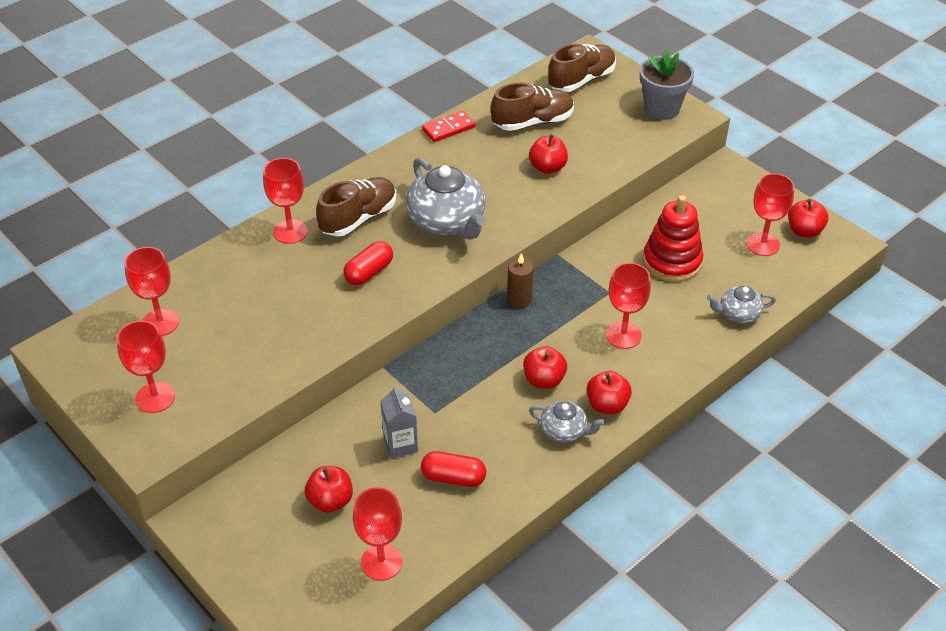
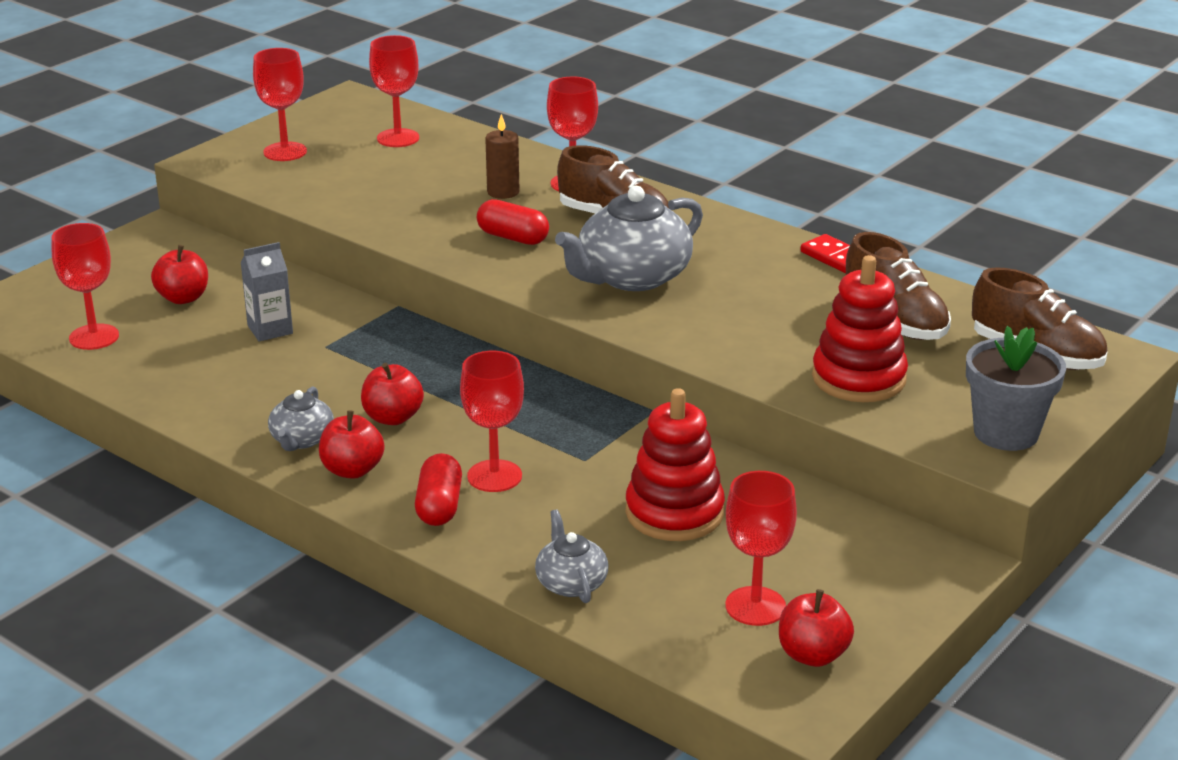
camera: 80 degrees right, 15 degrees down
red capsule [421,451,486,487] -> red capsule moved to [415,453,462,526]
brown candle [507,253,533,308] -> brown candle moved to [485,114,520,199]
red apple [529,134,568,174] -> none
none -> red stacking toy [812,255,908,402]

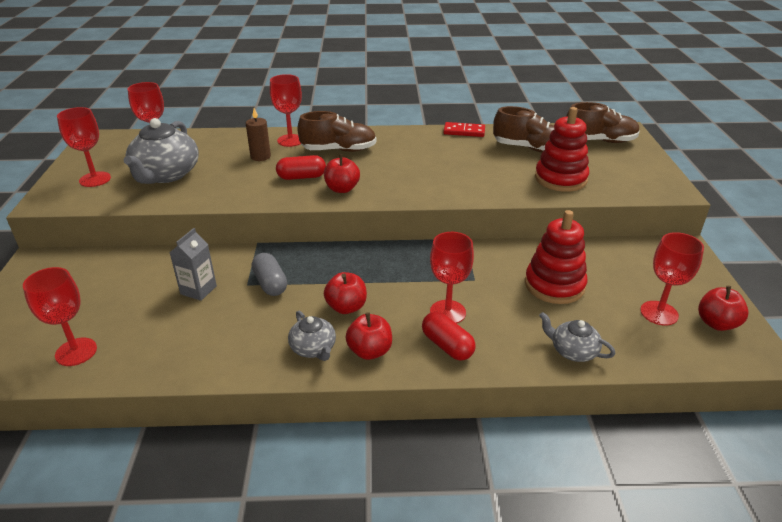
camera: 40 degrees left, 5 degrees up
red apple [151,245,208,304] -> red apple moved to [324,154,360,193]
grey teapot [555,186,703,291] -> grey teapot moved to [124,118,199,184]
grey flower pot [966,326,1066,451] -> none
none -> grey capsule [252,253,287,296]

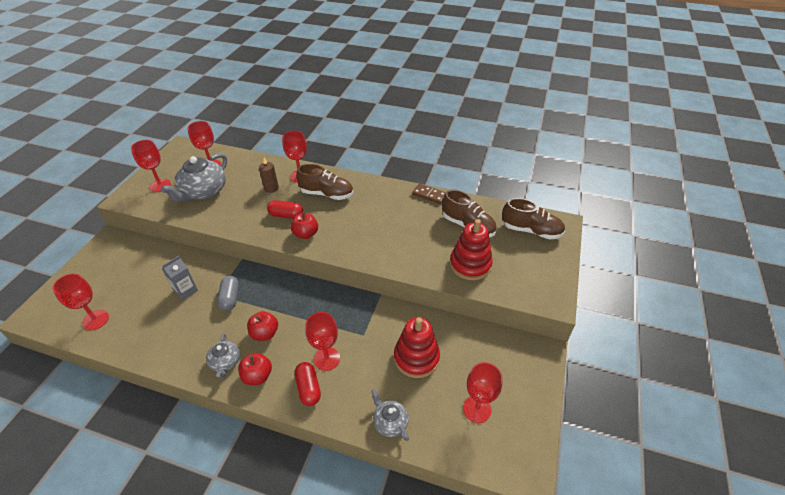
camera: 20 degrees right, 10 degrees up
red domino [443,122,485,137] -> brown domino [412,184,446,204]
red apple [698,286,749,331] -> none

